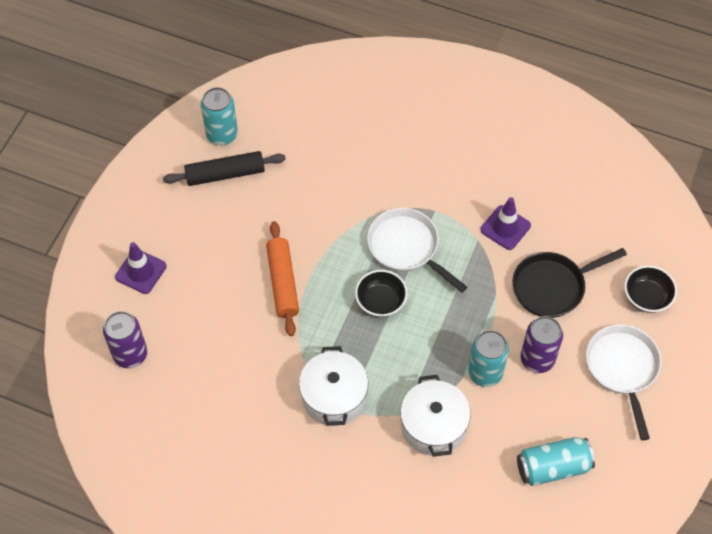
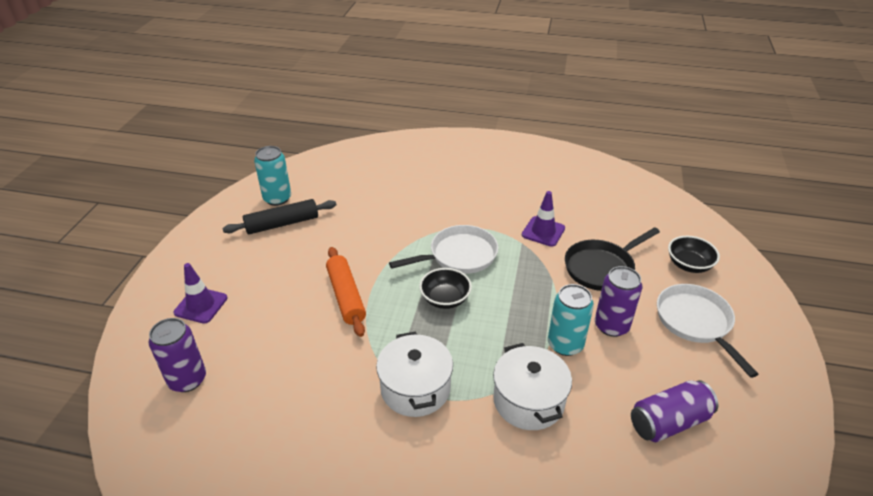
camera: 10 degrees left, 20 degrees down
white pan [367,208,467,293] -> white pan turned 120 degrees clockwise [389,225,498,274]
turquoise can [517,437,595,486] -> purple can [631,380,718,442]

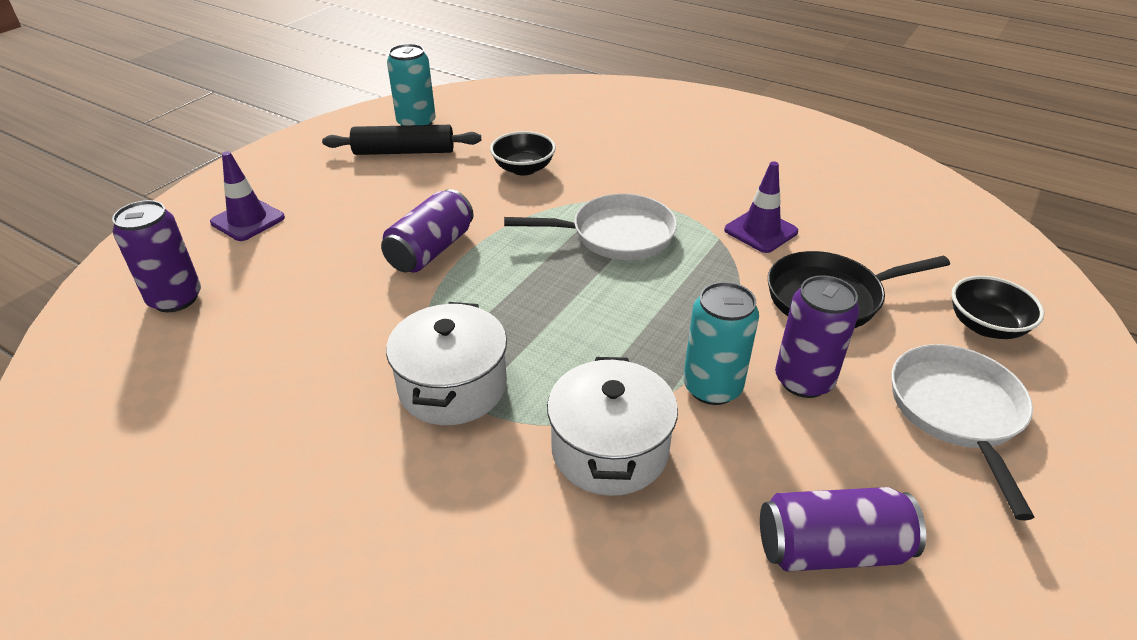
camera: 20 degrees right, 0 degrees up
orange rolling pin [326,247,366,337] -> purple can [381,189,473,273]
black bowl [419,268,472,309] -> black bowl moved to [490,131,556,176]

